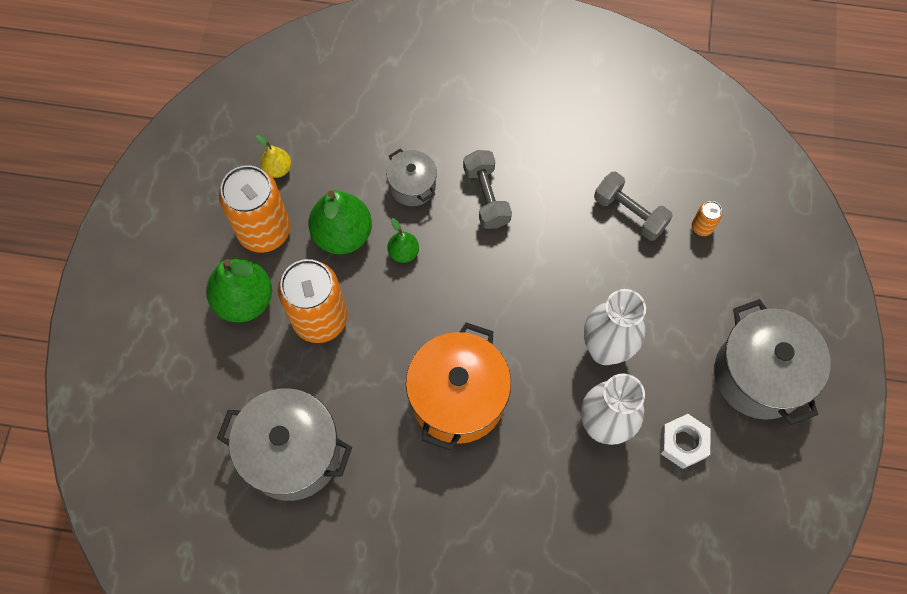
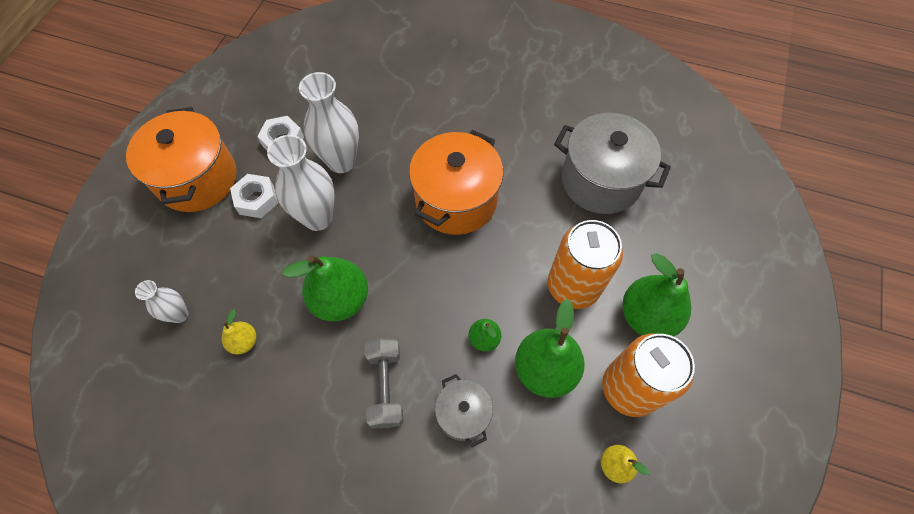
camera: 170 degrees left, 5 degrees down
grey dumbbell [594,171,673,241] -> yellow pear [222,309,256,354]
orange can [692,201,723,236] -> white vase [135,280,188,323]
grey pot [714,299,831,425] -> orange pot [126,107,237,212]
none -> white nut [230,174,278,218]
none -> green pear [282,255,368,321]

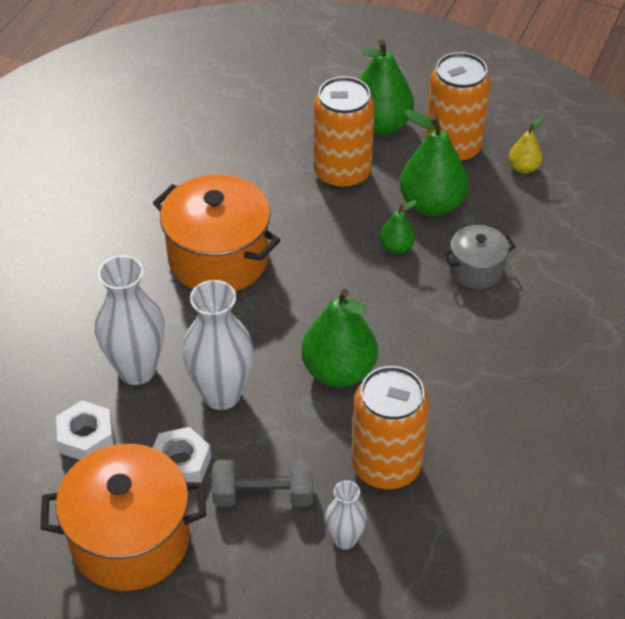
camera: 85 degrees left, 15 degrees down
yellow pear [222,309,256,354] -> orange can [352,366,429,489]
grey dumbbell [365,338,403,428] -> grey dumbbell moved to [212,459,313,507]
grey pot [554,113,671,214] -> none

